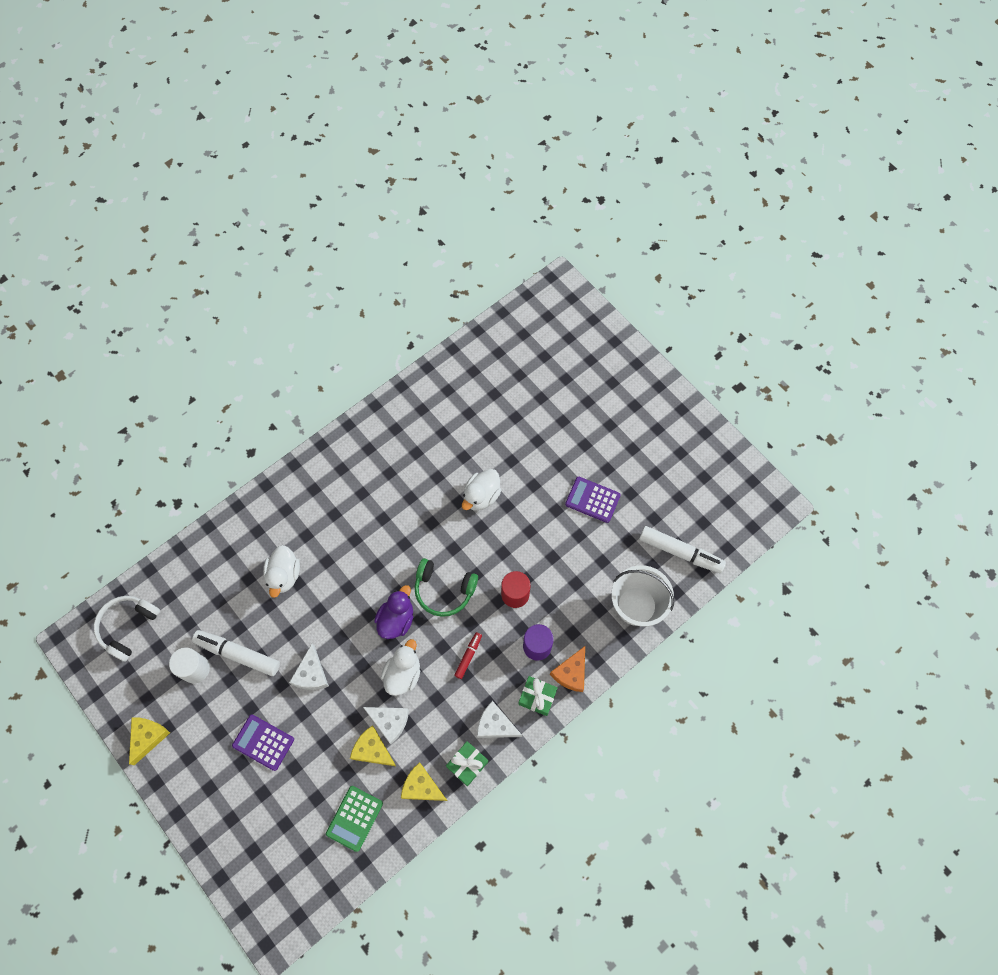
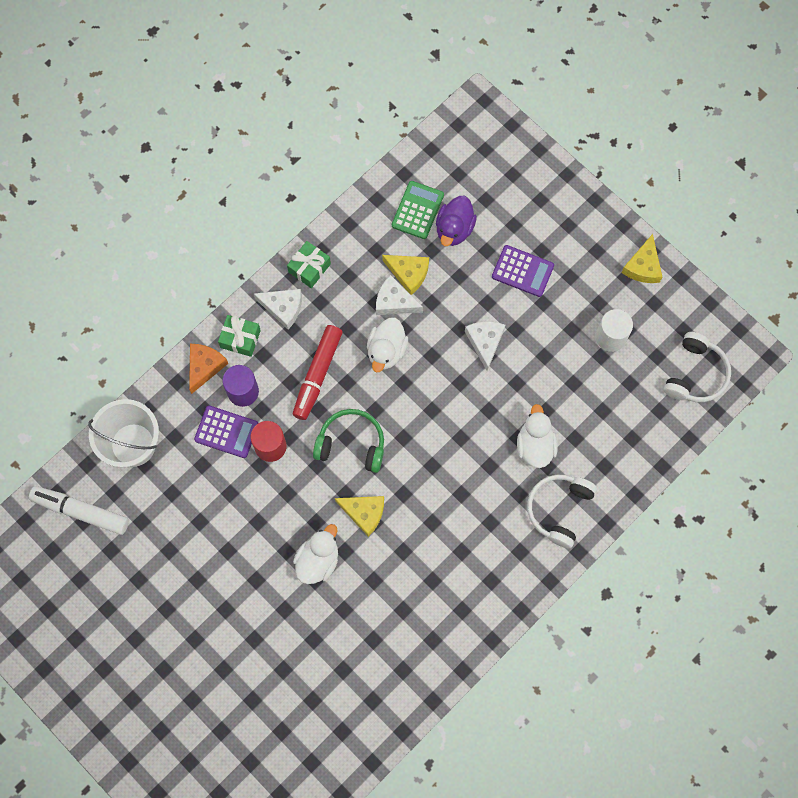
camera: 175 degrees right, 5 degrees up
white marker [192,630,280,676] -> none
purple duck [374,585,413,639] -> purple duck moved to [436,196,477,246]
yellow cheese [401,762,447,801] -> yellow cheese moved to [335,496,384,537]
red marker [454,632,482,679] -> red marker [293,325,343,420], size x1.87
purple calculator [565,477,620,523] -> purple calculator moved to [194,406,258,458]
none -> white headphones [527,475,597,548]

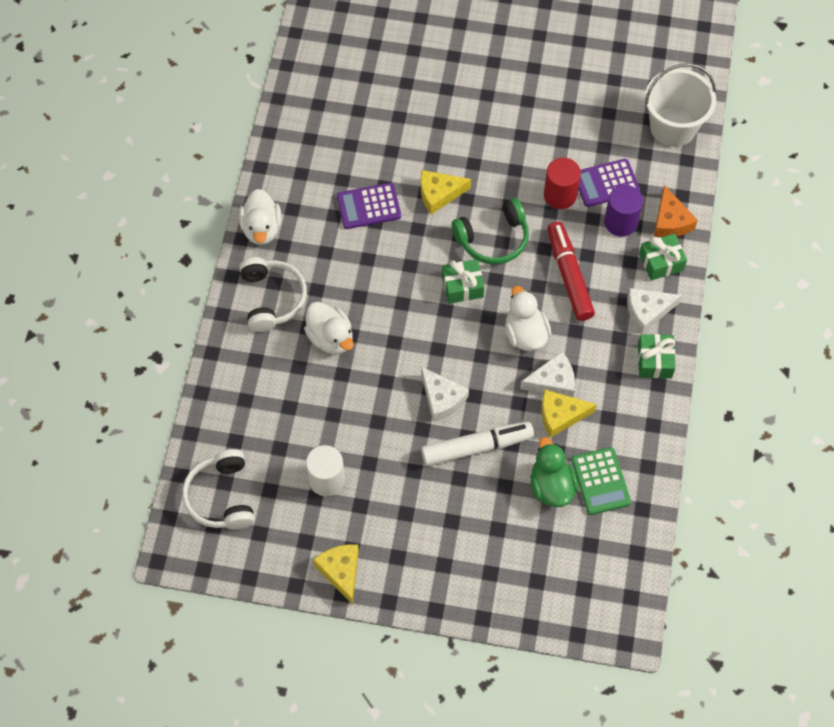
camera: 145 degrees right, 10 degrees down
white marker [29,486,129,535] -> white marker moved to [421,421,534,466]
white duck [293,524,338,584] -> white duck moved to [239,189,282,245]
purple duck [436,196,477,246] -> green duck [530,437,578,507]
purple calculator [492,245,554,297] -> purple calculator moved to [337,183,401,229]
none -> green gift [442,259,484,304]

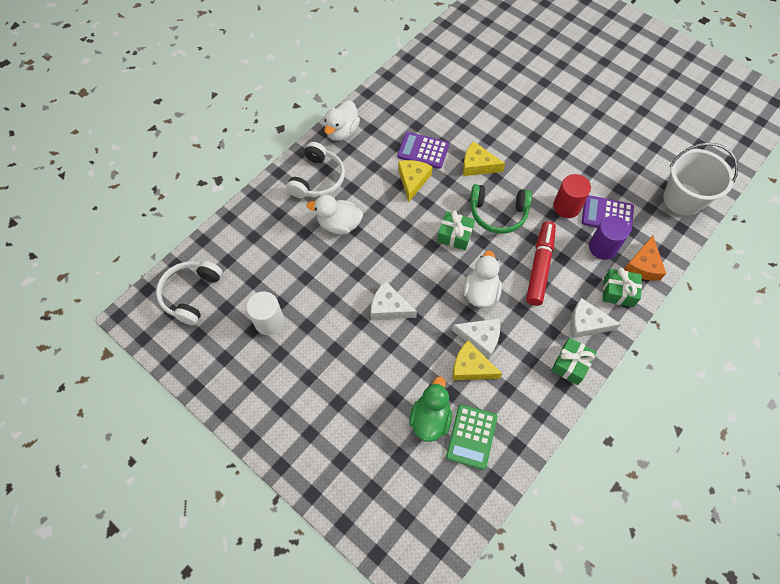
camera: 30 degrees right, 0 degrees up
white duck [304,302,353,354] -> white duck turned 105 degrees clockwise [307,195,363,235]
yellow cheese [313,544,359,605] -> yellow cheese moved to [398,160,433,202]
white cheese [421,367,469,422] -> white cheese turned 120 degrees clockwise [371,281,417,319]
white marker [421,421,534,466] -> none

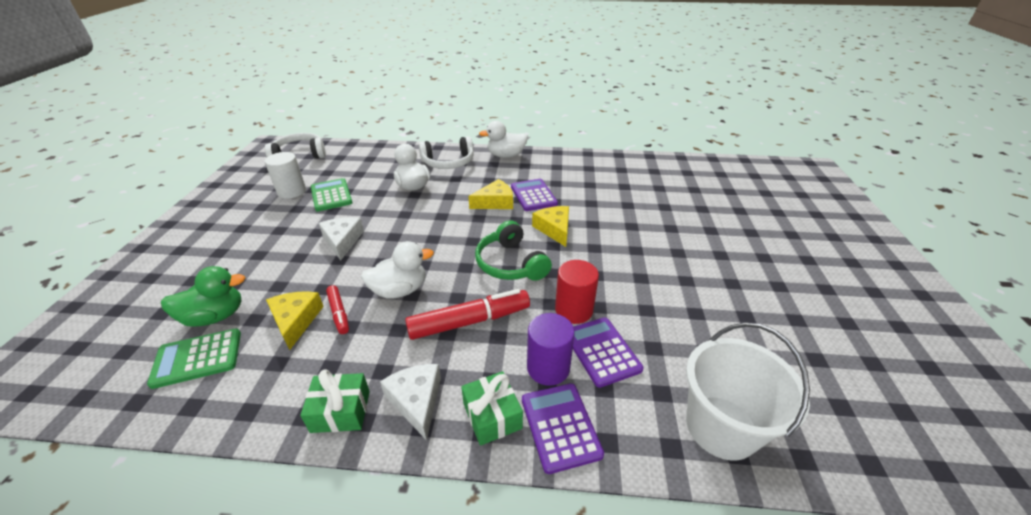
camera: 55 degrees right, 25 degrees down
green gift [437,210,475,250] -> none
white cheese [452,318,500,359] -> red marker [326,285,349,334]
orange cheese [624,236,666,281] -> purple calculator [522,383,604,474]
none -> green calculator [311,178,353,211]

